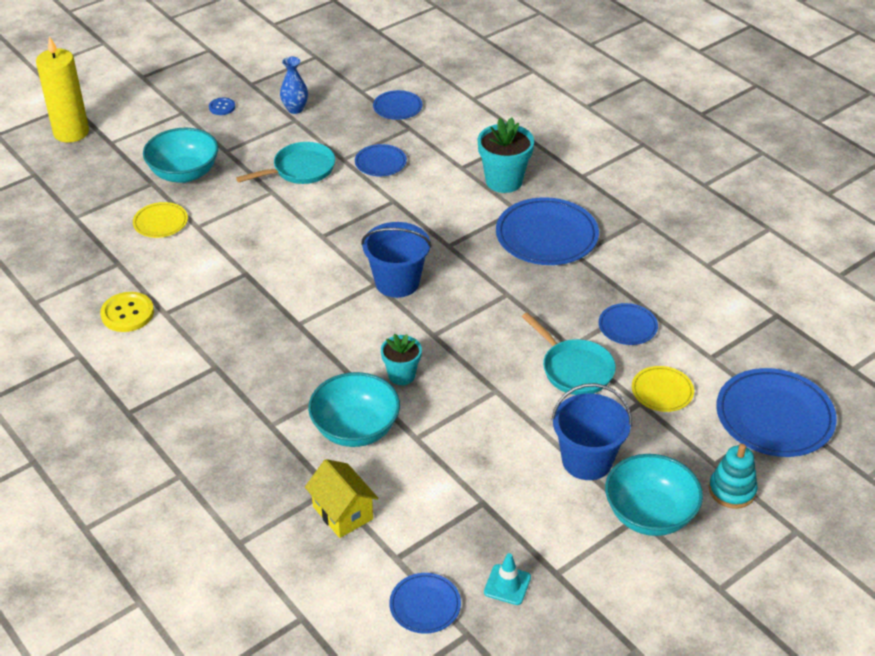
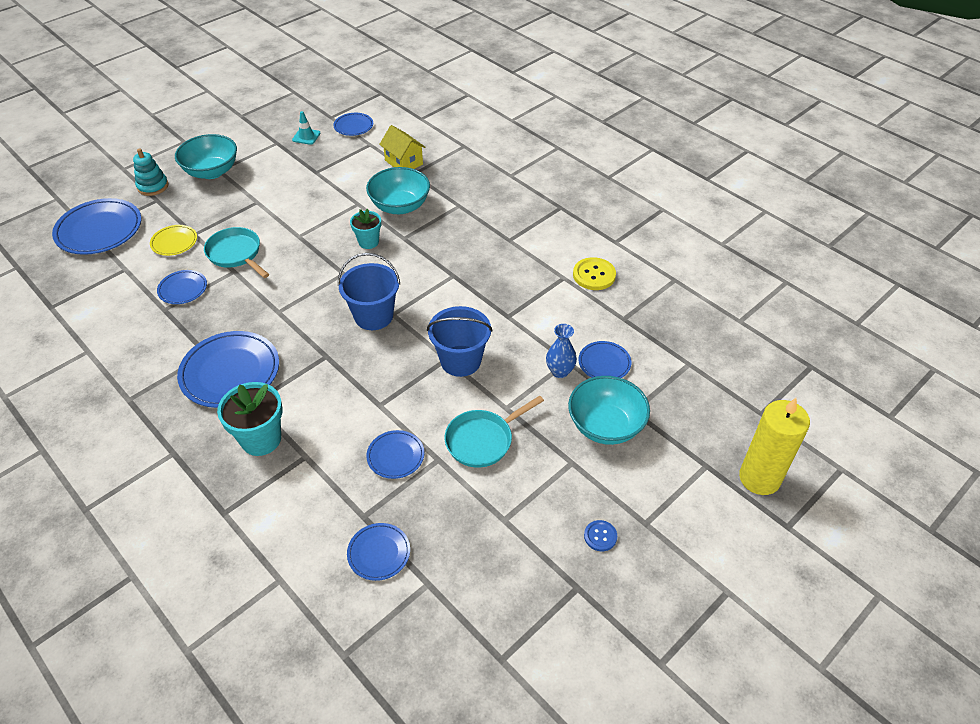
camera: 175 degrees right, 5 degrees up
yellow plate [133,202,188,238] -> blue plate [578,341,631,378]
blue vase [280,57,308,114] -> blue vase moved to [546,324,577,378]
blue bucket [551,383,632,480] -> blue bucket moved to [427,306,492,377]

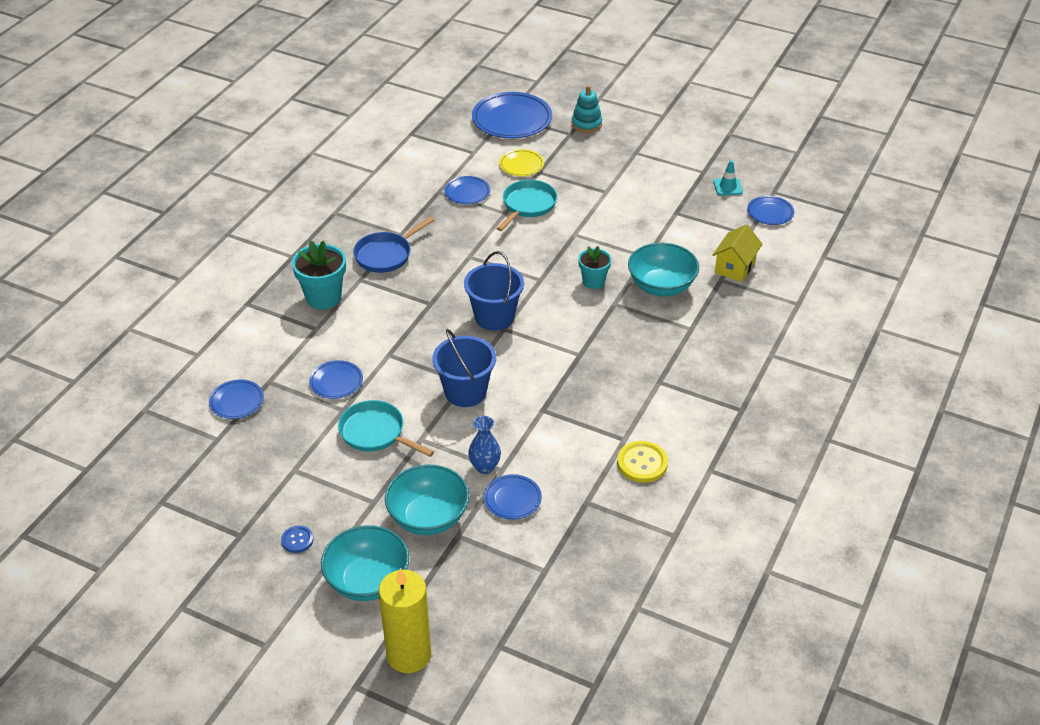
camera: 70 degrees right, 5 degrees down
turquoise bowl [175,134,237,179] -> turquoise bowl moved to [321,525,409,601]
blue plate [177,331,279,408] -> blue pan [353,216,435,273]

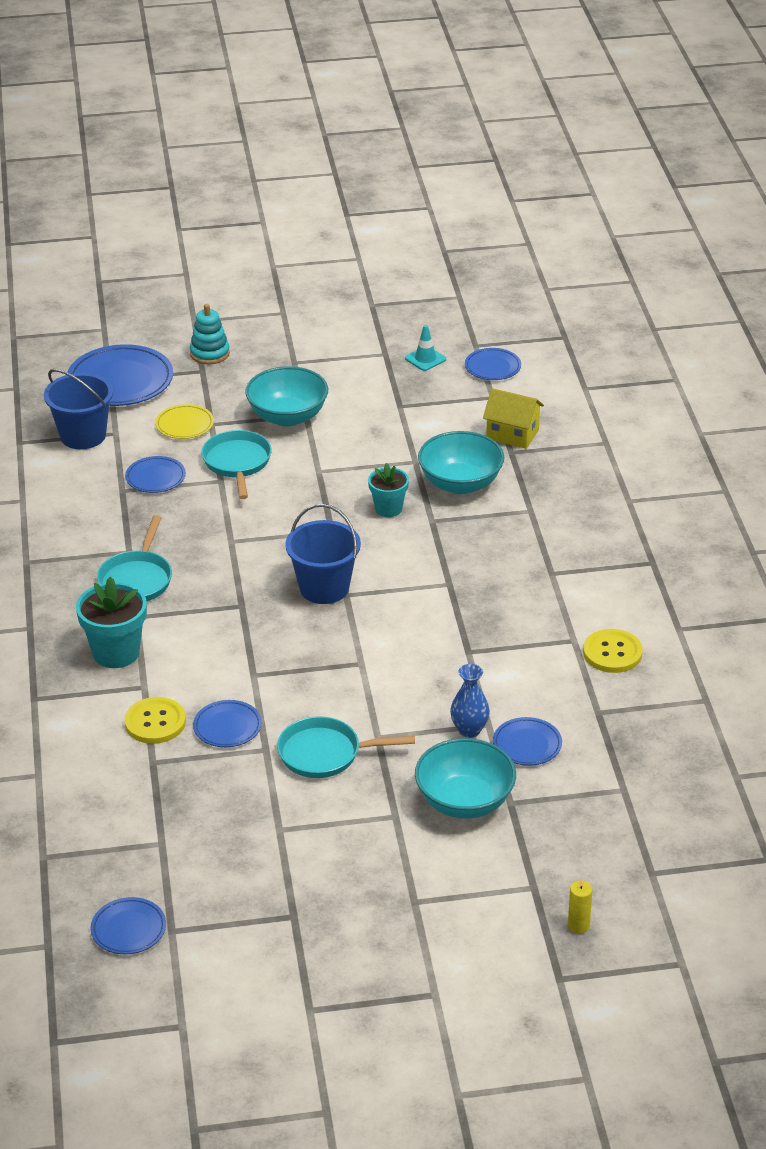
camera: 35 degrees left, 5 degrees down
blue plate [209,379,264,419] -> blue plate moved to [91,897,166,954]
blue button [281,526,313,553] -> none
turquoise bowl [321,525,409,601] -> turquoise bowl moved to [245,366,328,426]
blue pan [353,216,435,273] -> turquoise pan [97,515,172,601]
yellow candle [379,568,431,673] -> yellow candle [568,878,592,934], size x0.42
blue bucket [432,329,496,407] -> blue bucket moved to [44,369,113,449]
yellow house [713,224,763,282] -> yellow house turned 60 degrees counterclockwise [483,388,544,449]
none -> yellow button [124,697,186,744]

